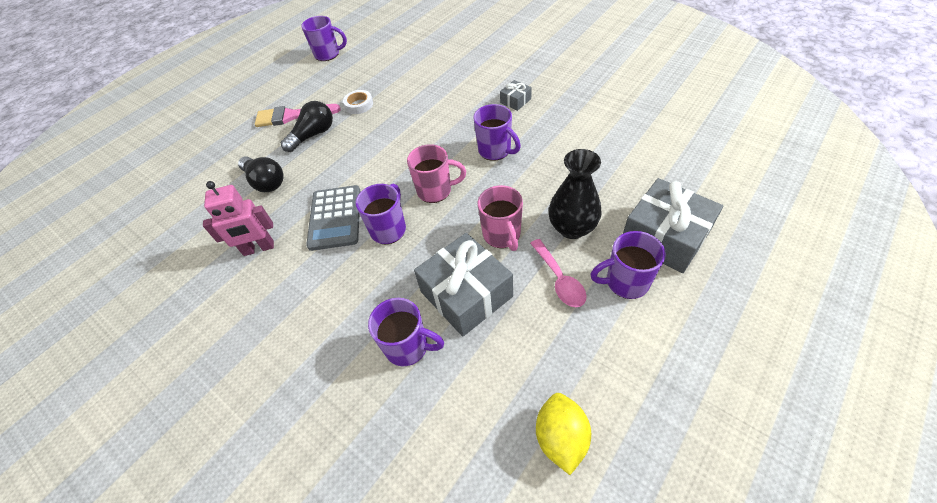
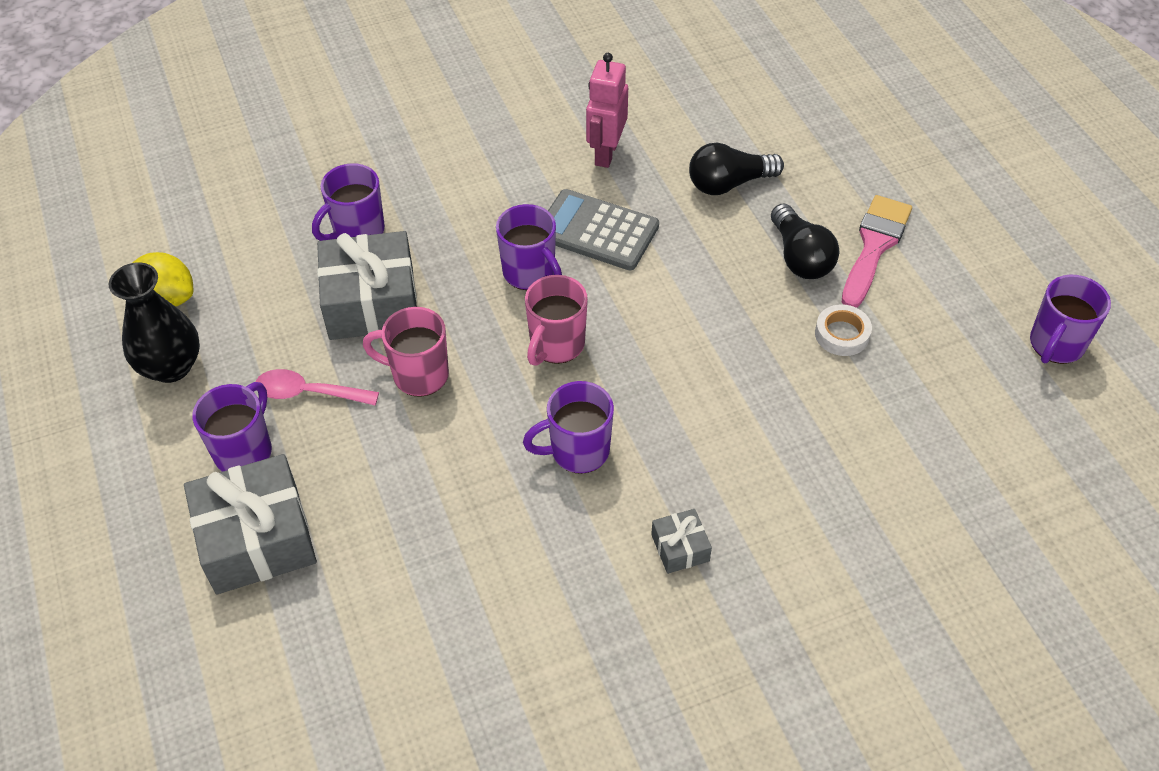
camera: 115 degrees right, 0 degrees up
black vase [549,149,602,239] -> black vase moved to [109,262,200,383]

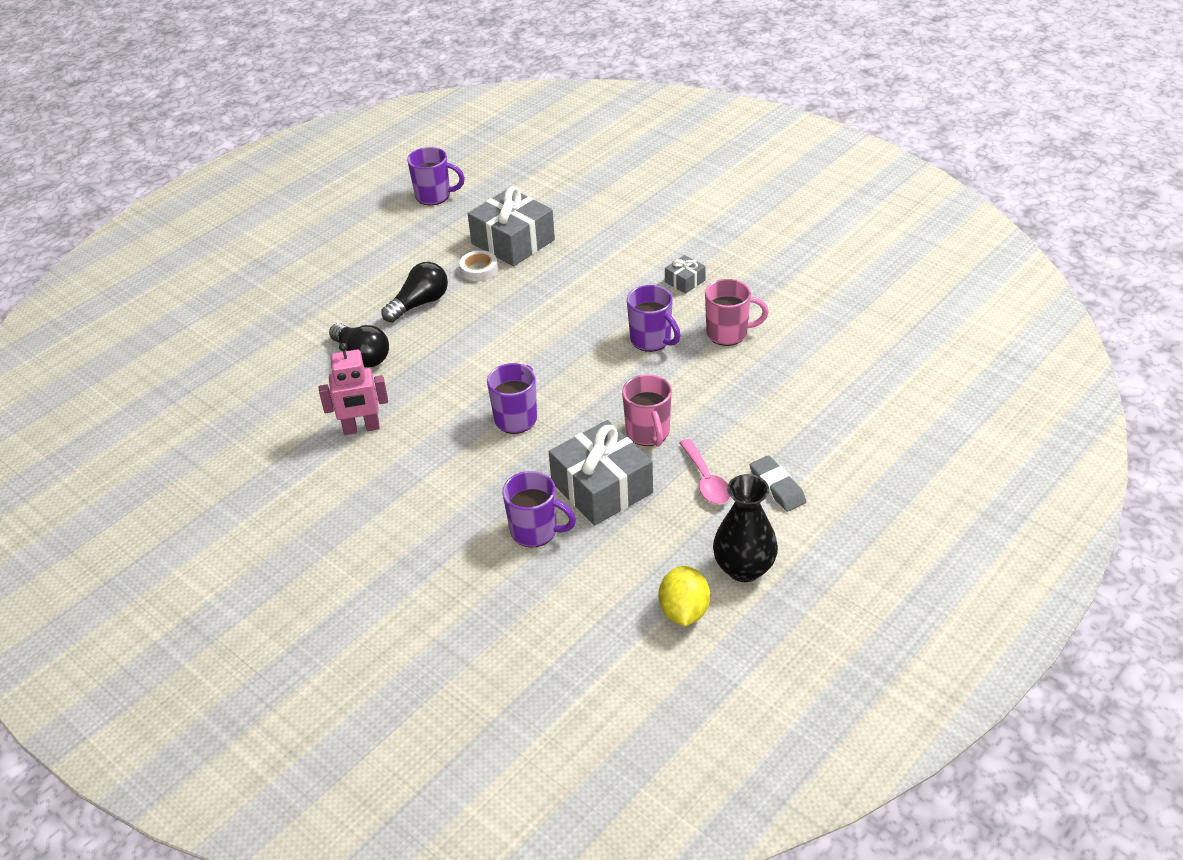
camera: 115 degrees left, 10 degrees down
grey gift [184,454,317,594] -> grey gift moved to [468,187,555,266]
purple mug [192,382,272,472] -> grey eraser [750,456,806,512]
pink mug [525,275,588,366] -> pink mug moved to [705,279,769,346]
grey calculator [548,189,659,270] -> none
pink brush [842,195,912,308] -> none

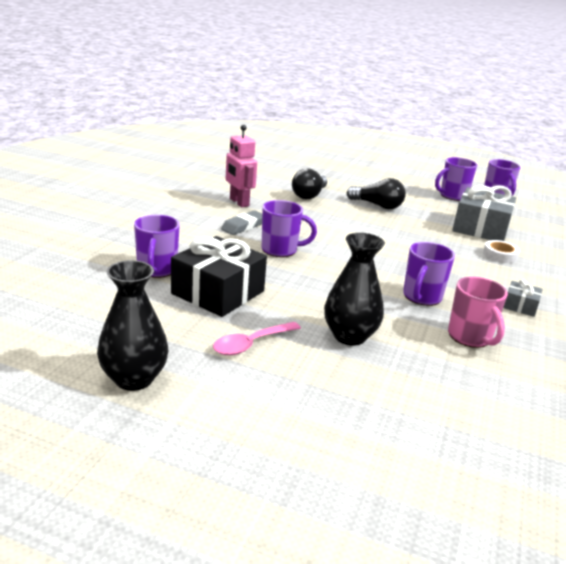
camera: 65 degrees right, 15 degrees down
white tape [459,250,498,281] -> white tape moved to [483,240,520,263]
grey gift [549,420,653,525] -> black gift [171,236,267,317]
pink mug [622,374,672,447] -> none
yellow lemon [658,566,710,626] -> none
grey eraser [750,456,806,512] -> grey eraser moved to [221,210,262,235]
none -> black vase [324,233,385,346]
none -> purple mug [435,157,477,201]

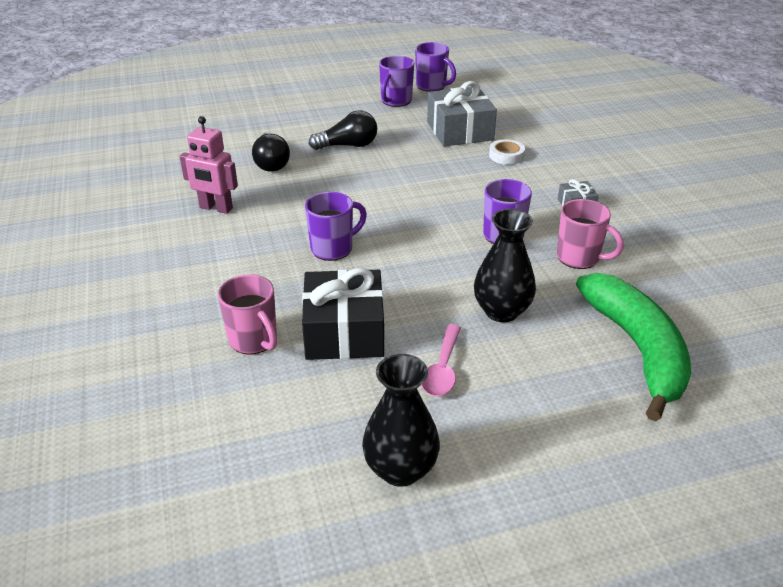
camera: 35 degrees left, 10 degrees up
purple mug [134,215,180,278] -> pink mug [218,274,277,354]
grey eraser [221,210,262,235] -> none
none -> green banana [576,273,691,421]

